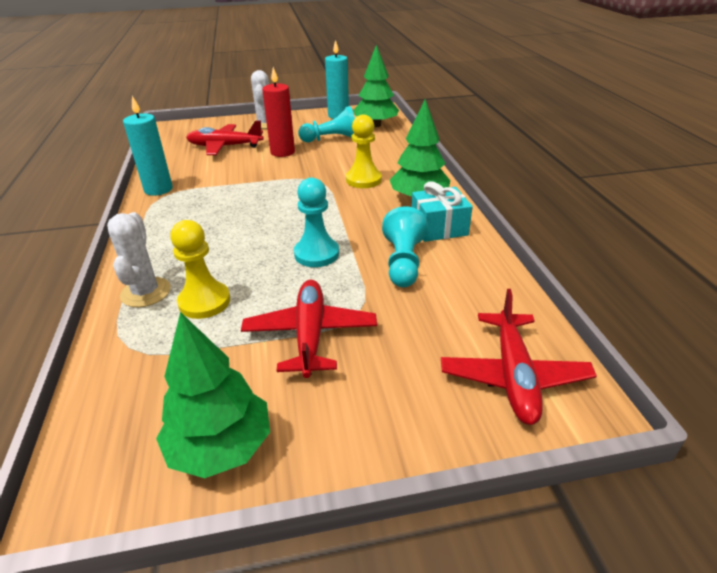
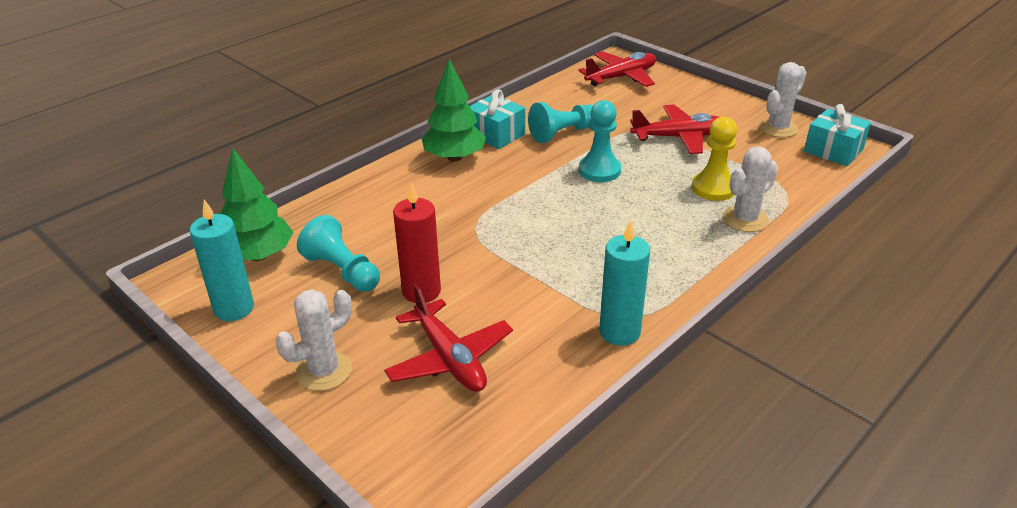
camera: 125 degrees left, 0 degrees up
green tree [156,312,270,478] -> white cactus [759,62,807,138]
red plane [241,279,377,378] -> red plane turned 150 degrees counterclockwise [630,105,719,154]
yellow pawn [346,115,382,188] -> none
none -> turquoise gift [804,104,871,166]

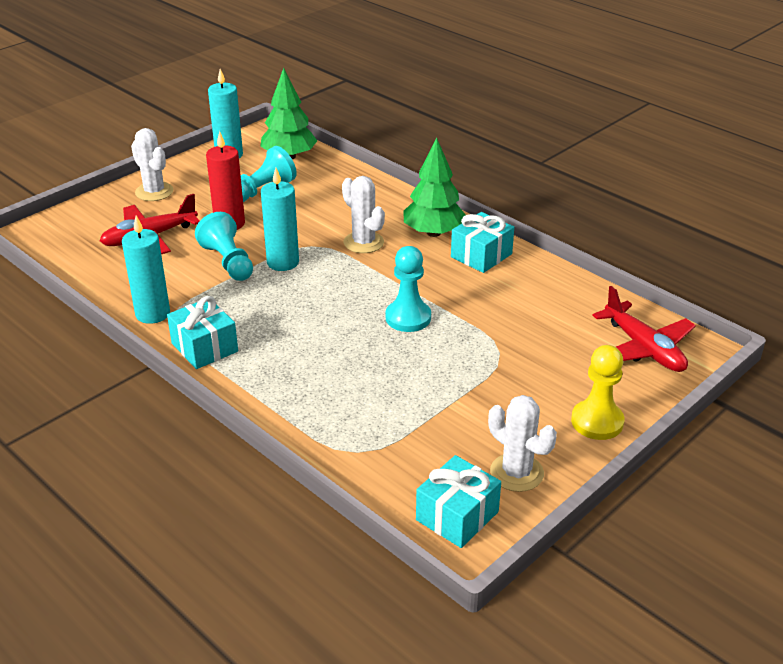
camera: 90 degrees right, 0 degrees up
turquoise pawn [528,102,593,143] -> turquoise pawn moved to [195,212,253,281]
red plane [630,105,719,154] -> none
yellow pawn [692,116,737,201] -> yellow pawn moved to [571,345,624,440]
white cactus [723,146,778,232] -> white cactus moved to [342,176,385,253]
none -> turquoise gift [167,296,238,369]
none -> turquoise candle [261,168,299,271]

